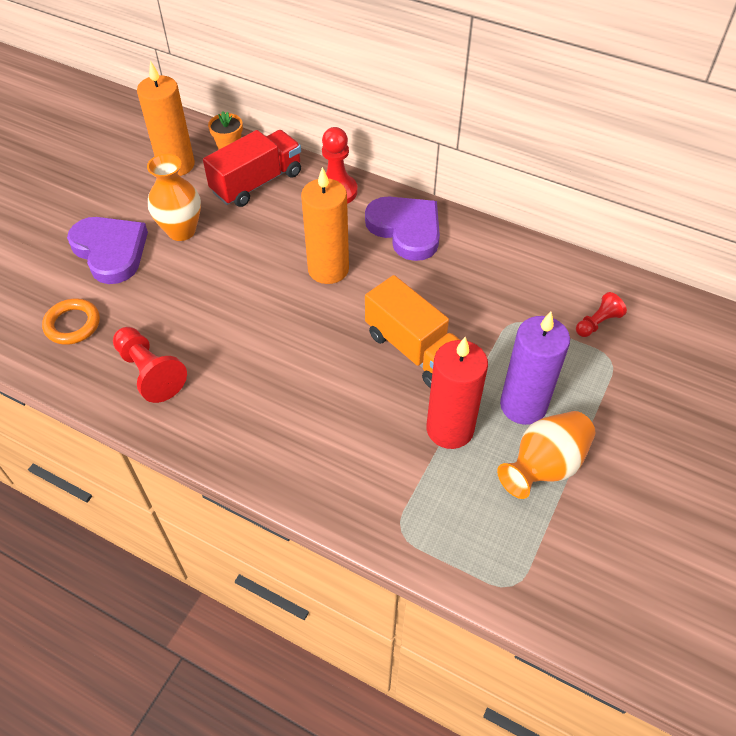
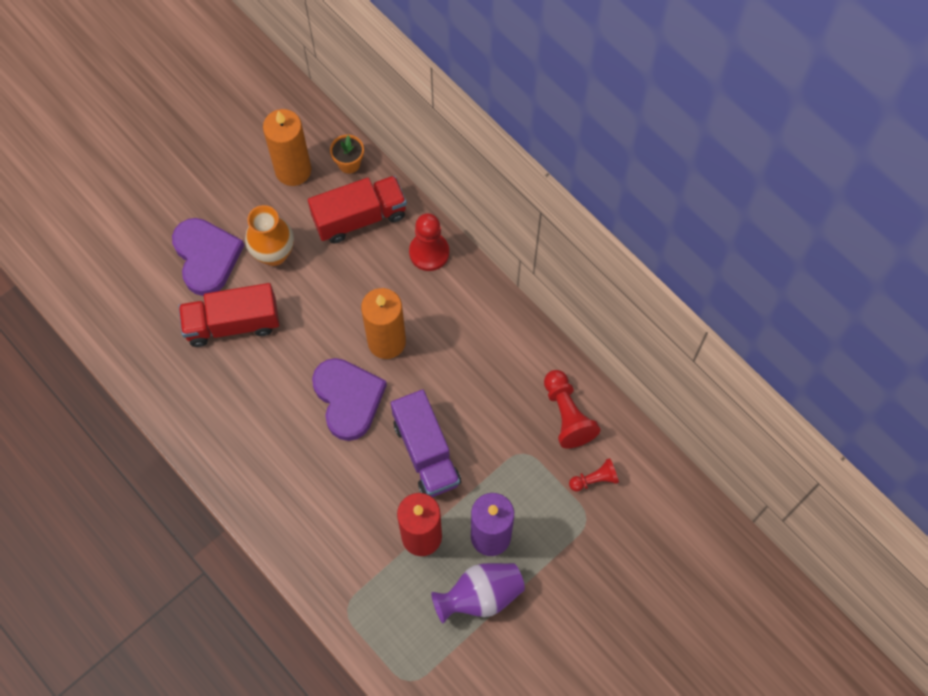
camera: 20 degrees right, 15 degrees up
orange ring [42,299,100,345] -> none
red pawn [113,327,187,403] -> red pawn moved to [544,370,601,448]
purple heart [365,196,440,261] -> purple heart moved to [312,358,387,441]
orange truck [365,275,460,388] -> purple truck [391,389,461,497]
orange vase [497,411,595,499] -> purple vase [431,563,525,624]
none -> red truck [178,283,279,347]

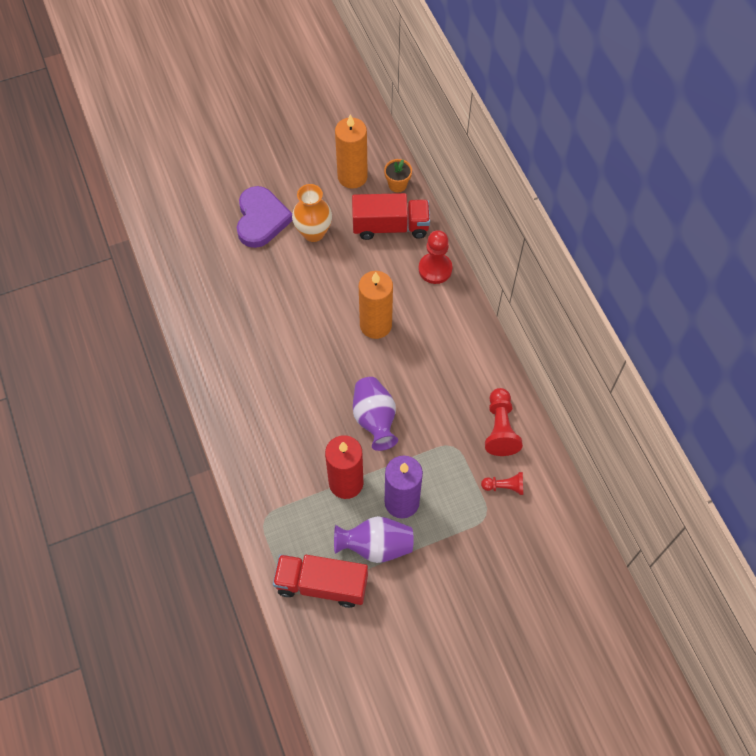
camera: 20 degrees right, 5 degrees down
red truck [178,283,279,347] -> red truck moved to [273,555,368,608]
purple heart [312,358,387,441] -> none
purple truck [391,389,461,497] -> purple vase [353,377,398,451]

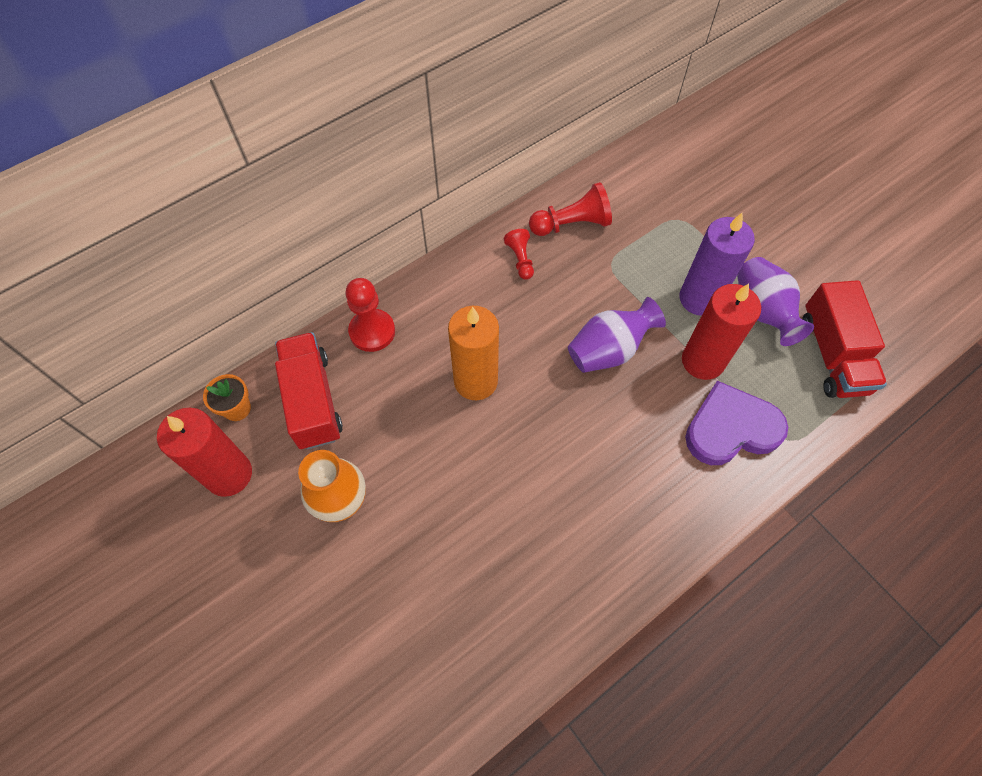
camera: 105 degrees left, 0 degrees up
purple heart [237,186,293,248] -> purple heart moved to [685,381,788,465]
orange candle [335,114,368,189] -> red candle [157,408,252,497]
red pawn [481,472,523,495] -> red pawn moved to [504,229,534,280]

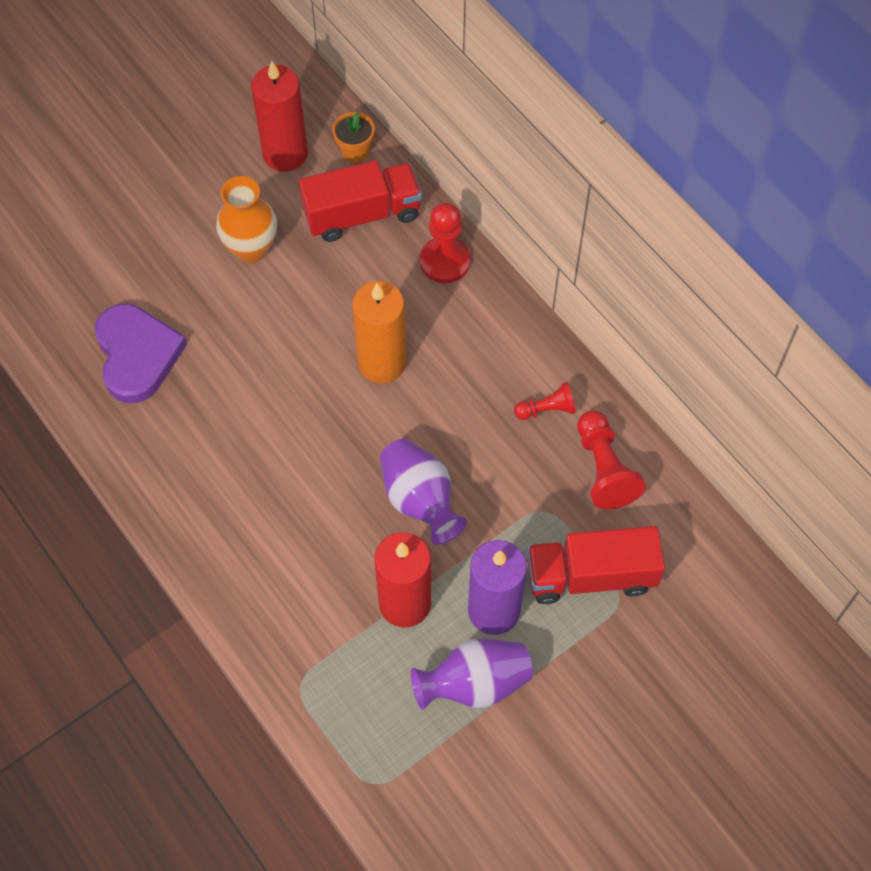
camera: 90 degrees right, 0 degrees up
purple heart [685,381,788,465] -> purple heart moved to [95,304,187,403]
red truck [802,280,887,398] -> red truck moved to [527,526,665,604]

